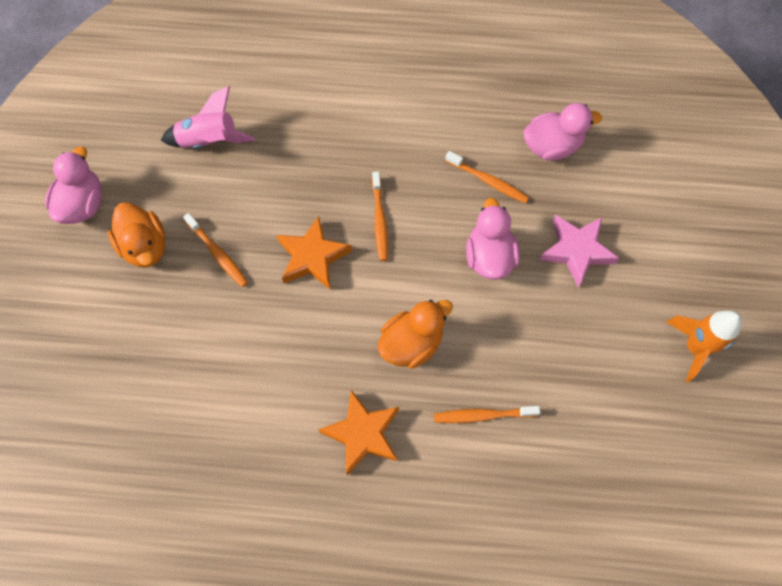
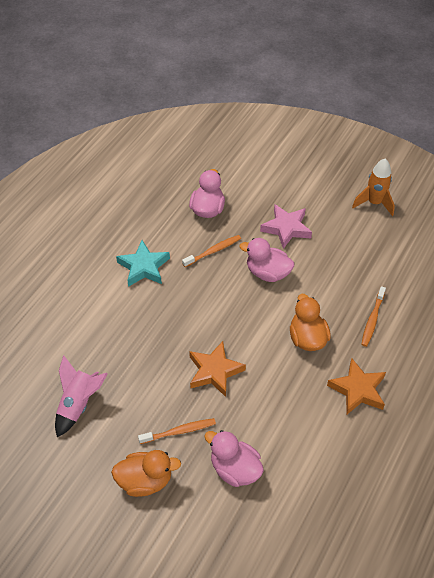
camera: 65 degrees left, 15 degrees down
pink duck [45,146,102,224] -> pink duck moved to [204,430,264,487]
orange toothbrush [372,172,388,261] -> none
none -> turquoise star [116,240,170,287]

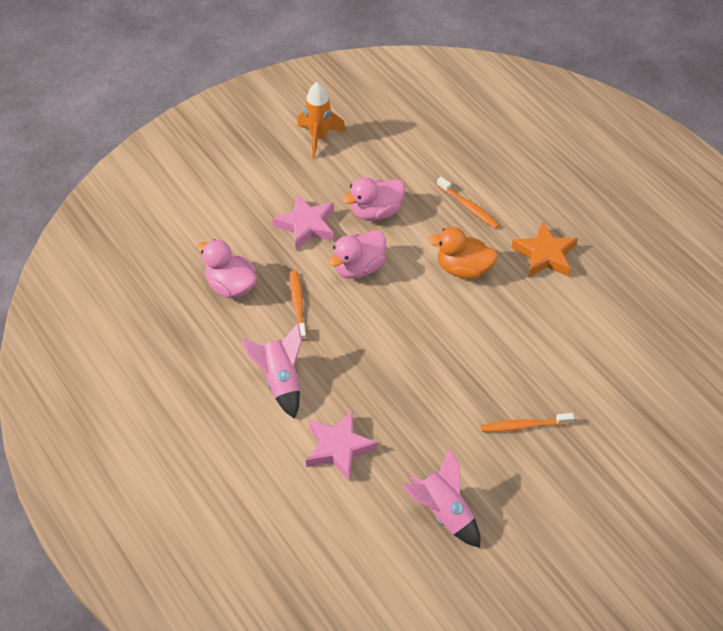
camera: 65 degrees left, 0 degrees up
orange duck [111,450,181,497] -> none
turquoise star [116,240,170,287] -> pink rocket [241,323,302,419]
orange toothbrush [138,418,216,444] -> orange toothbrush turned 105 degrees counterclockwise [481,413,574,432]
orange star [189,341,246,397] -> none
pink duck [204,430,264,487] -> pink duck moved to [342,177,405,221]
none -> pink star [306,410,378,481]

